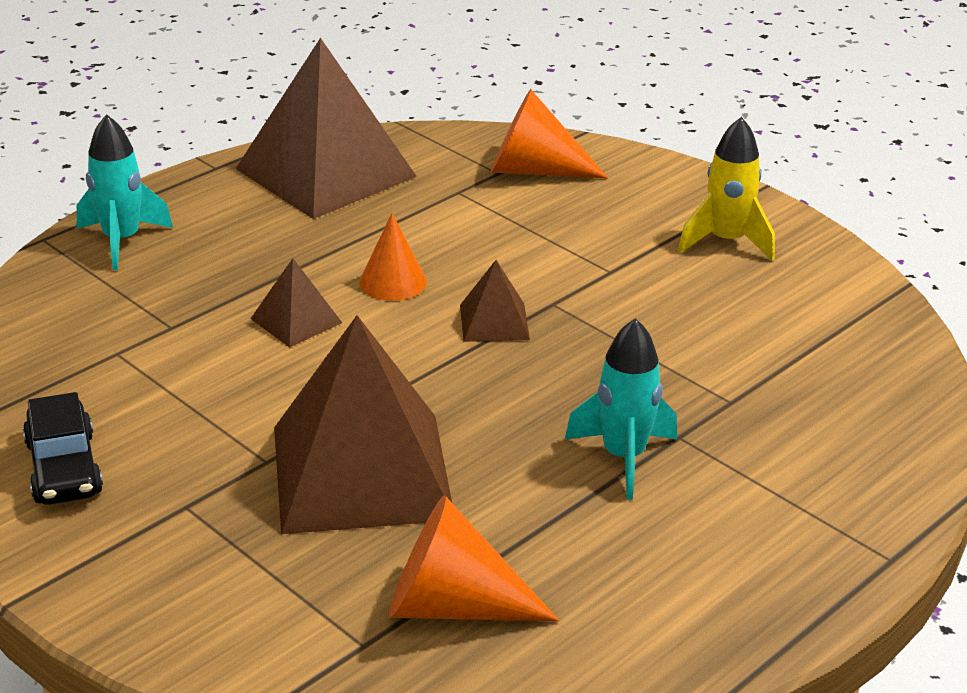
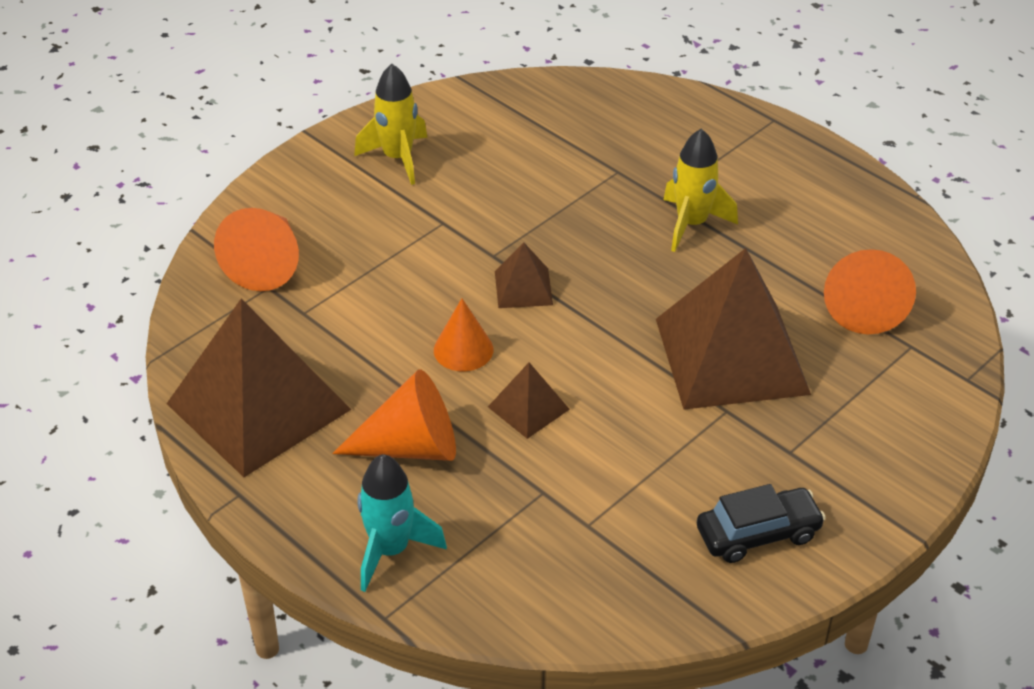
camera: 90 degrees left, 10 degrees up
turquoise rocket [565,318,677,500] -> yellow rocket [663,129,738,252]
none -> orange cone [332,369,456,461]

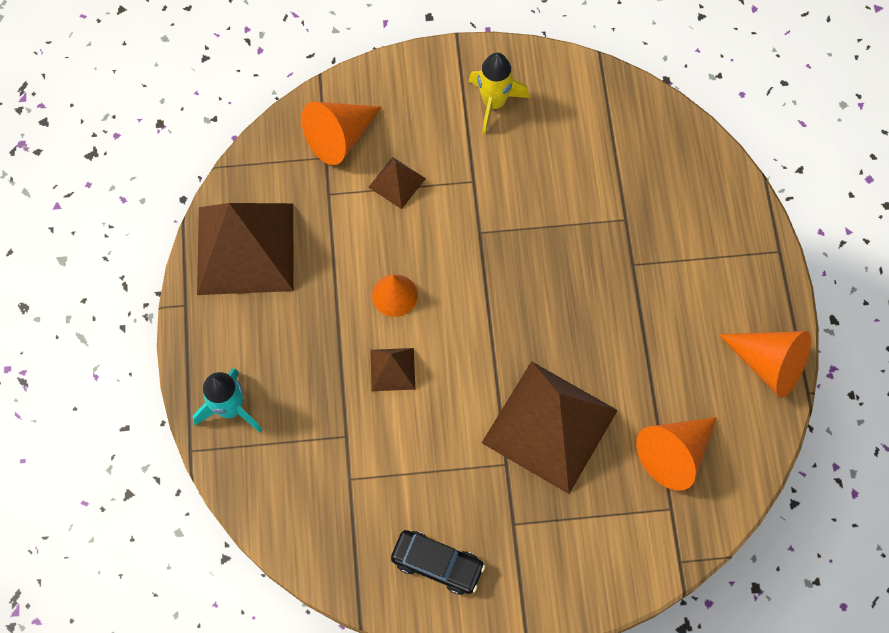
camera: 40 degrees right, 25 degrees up
orange cone [332,369,456,461] -> orange cone moved to [719,331,811,398]
brown pyramid [495,242,553,308] -> brown pyramid moved to [368,157,426,209]
yellow rocket [663,129,738,252] -> none

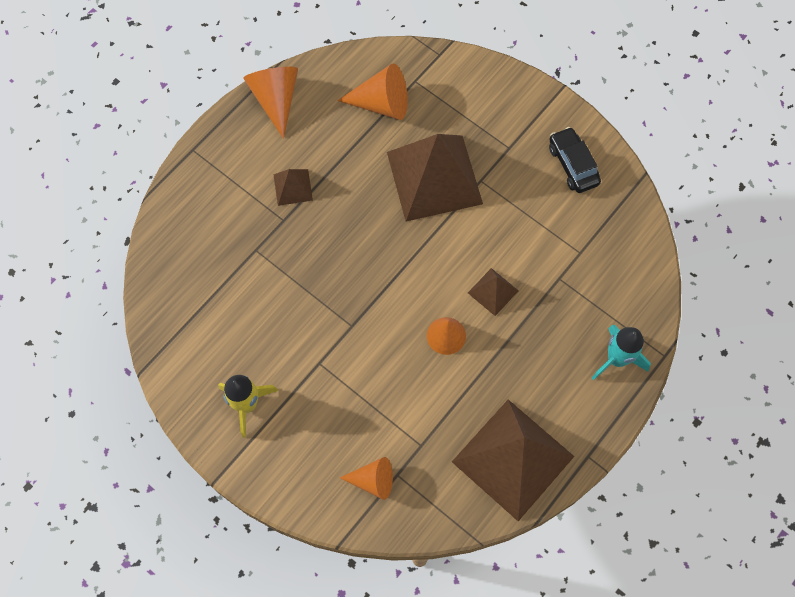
camera: 135 degrees left, 0 degrees up
orange cone [302,102,382,165] -> orange cone [340,457,393,500], size x0.66
brown pyramid [368,157,426,209] -> brown pyramid moved to [273,169,313,206]

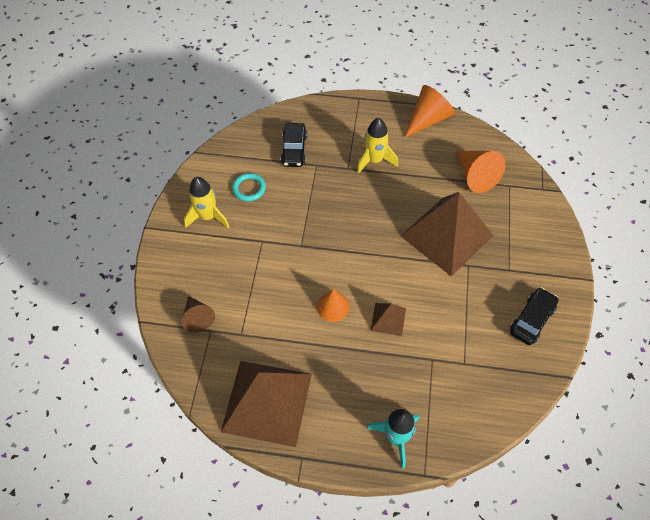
camera: 60 degrees right, 10 degrees down
brown pyramid [273,169,313,206] -> yellow rocket [357,118,398,174]
orange cone [340,457,393,500] -> brown cone [181,296,215,333]
none -> turquoise ring [232,173,266,201]
none -> black car [281,123,307,167]

